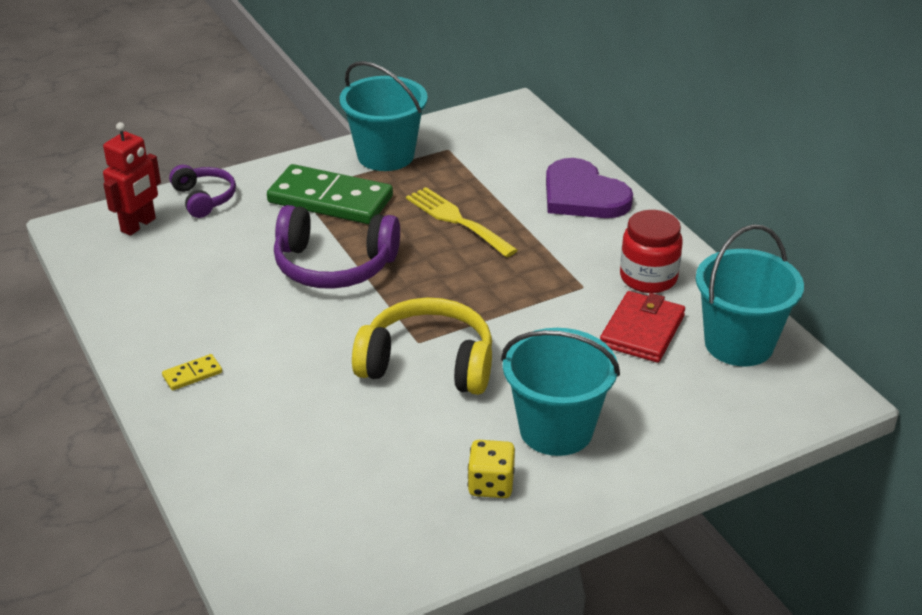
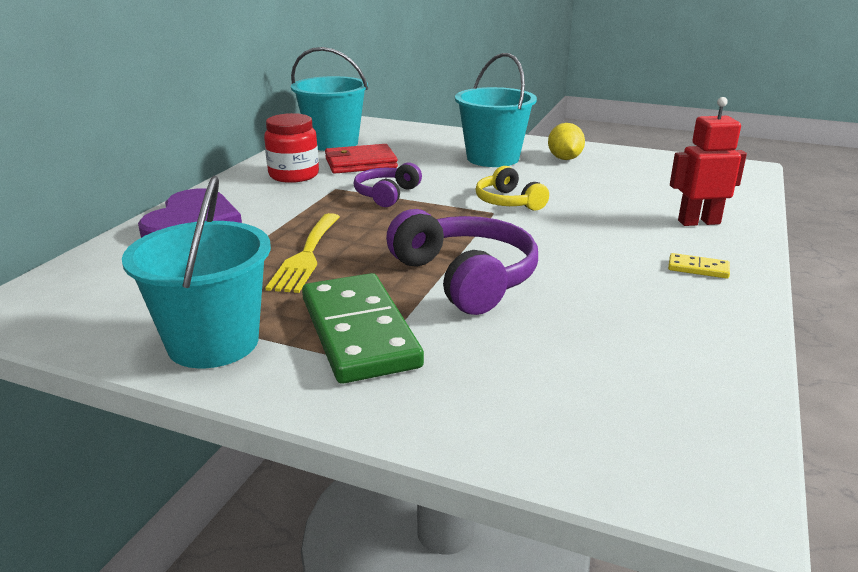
camera: 130 degrees left, 10 degrees down
red robot [103,122,161,236] -> red robot moved to [670,97,747,226]
purple headphones [169,165,236,218] -> purple headphones moved to [354,163,422,207]
yellow headphones [352,298,492,395] -> yellow headphones [476,166,549,211], size x0.59
yellow dice [468,440,515,498] -> yellow lemon [548,123,585,160]

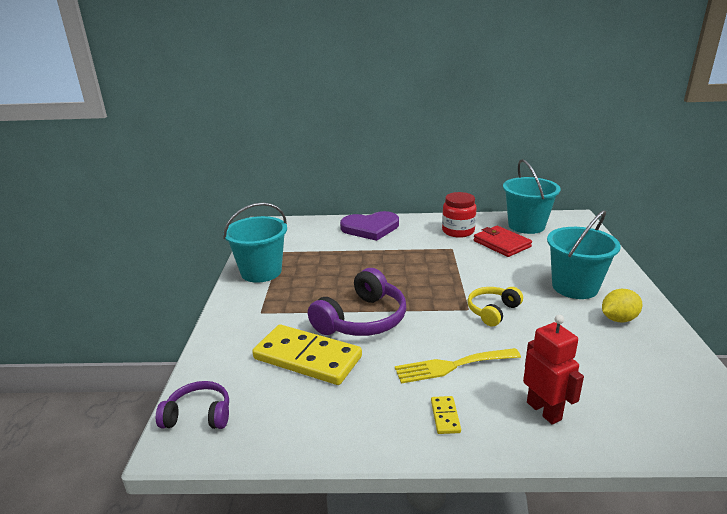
camera: 70 degrees right, 0 degrees up
yellow fork [265,213,340,293] -> yellow fork moved to [395,348,521,384]
green domino [302,273,424,384] -> none
purple headphones [354,163,422,207] -> purple headphones moved to [156,381,229,429]
none -> yellow domino [252,324,362,385]

